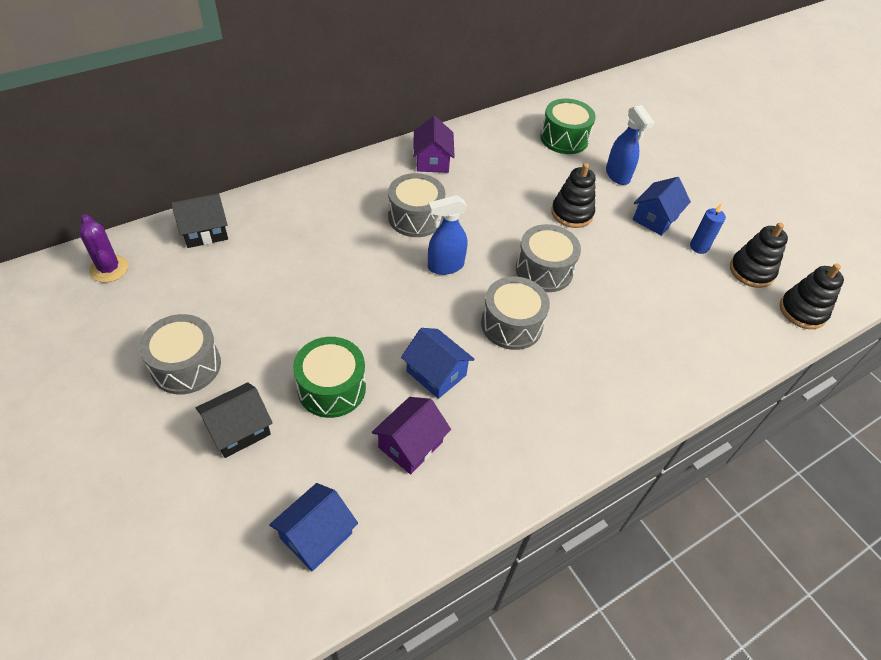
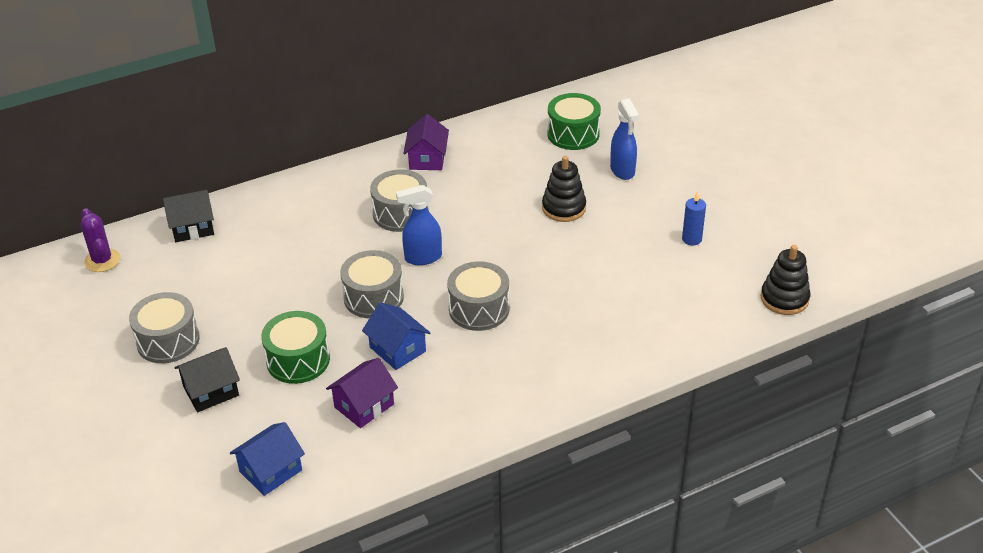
camera: 10 degrees right, 10 degrees down
grey drum [516,224,581,292] -> grey drum moved to [340,250,404,318]
blue house [633,177,691,236] -> none
black stacking toy [730,223,788,288] -> none

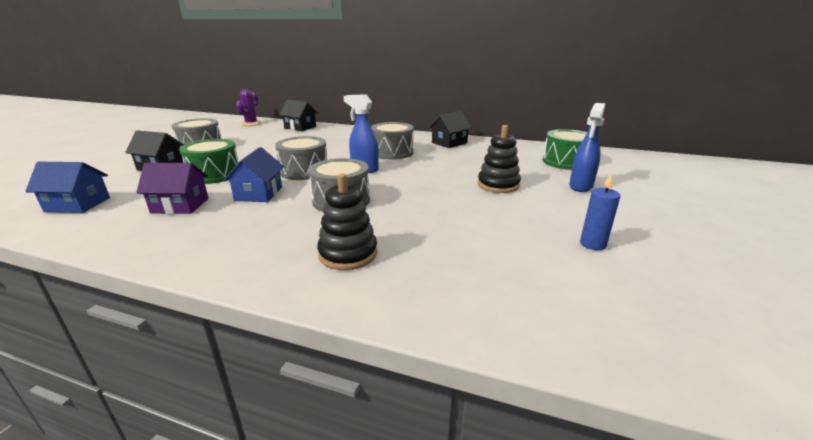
camera: 45 degrees right, 15 degrees down
purple house [403,114,449,170] -> black house [429,111,472,148]
black stacking toy [761,245,810,315] -> black stacking toy moved to [317,173,377,270]

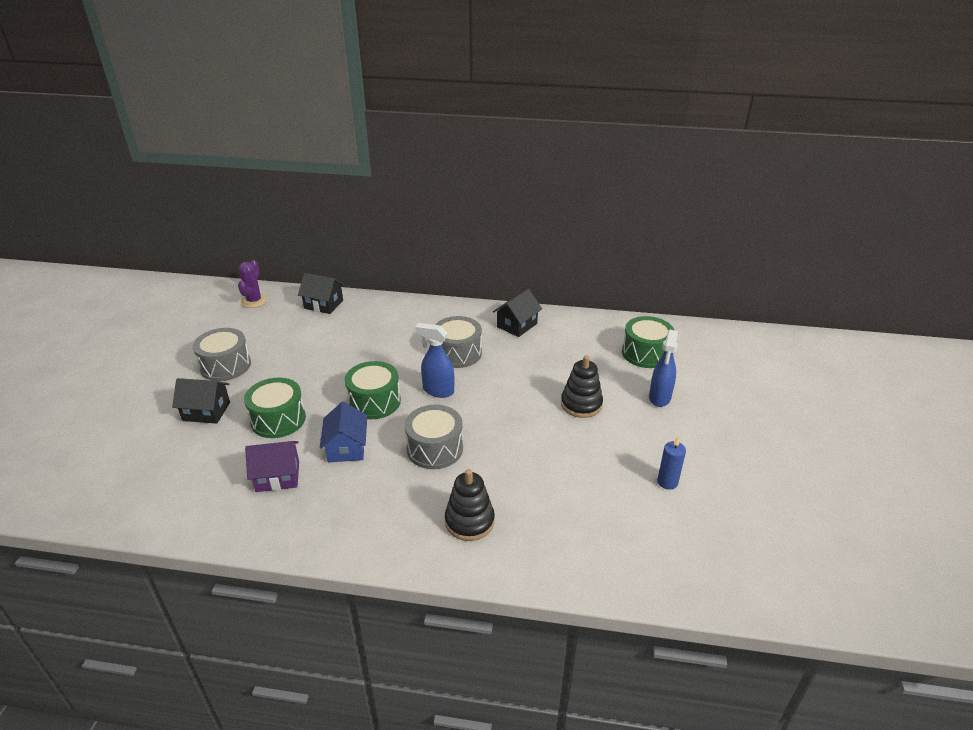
camera: 10 degrees left, 10 degrees up
blue house [25,161,110,213] -> none
grey drum [275,136,327,180] -> green drum [345,361,401,419]

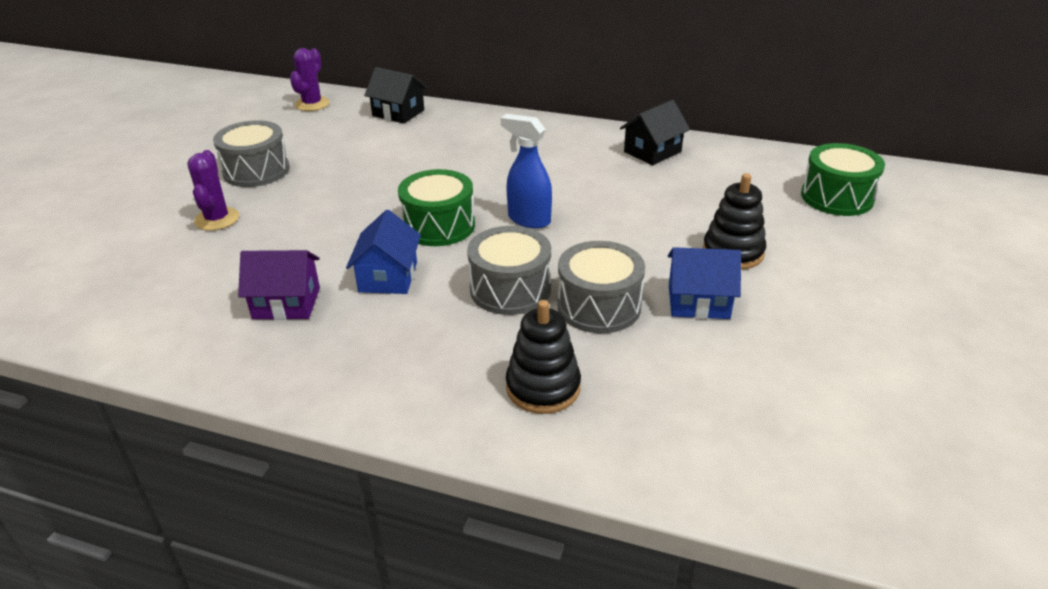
camera: 10 degrees right, 0 degrees up
black house [172,378,230,424] -> purple cactus [187,150,239,231]
green drum [244,377,306,438] -> none
grey drum [435,316,482,368] -> grey drum moved to [557,241,645,333]
blue spray bottle [649,330,678,407] -> none
blue candle [657,436,686,490] -> none
none -> blue house [668,247,741,319]

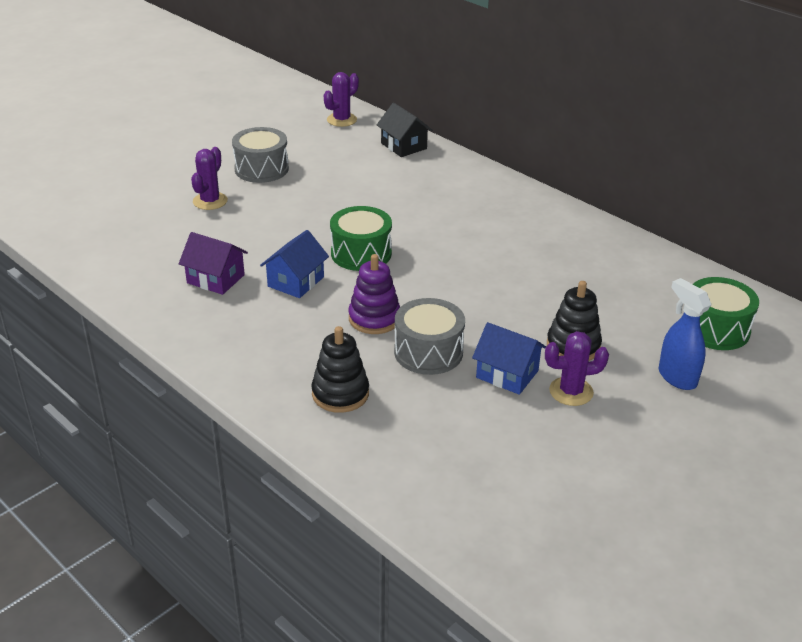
camera: 25 degrees right, 0 degrees up
grey drum [467,226,551,315] -> purple stacking toy [348,254,400,334]
blue spray bottle [501,114,552,228] -> blue spray bottle moved to [659,278,712,390]
black house [620,100,690,165] -> none
none -> purple cactus [545,331,609,406]

